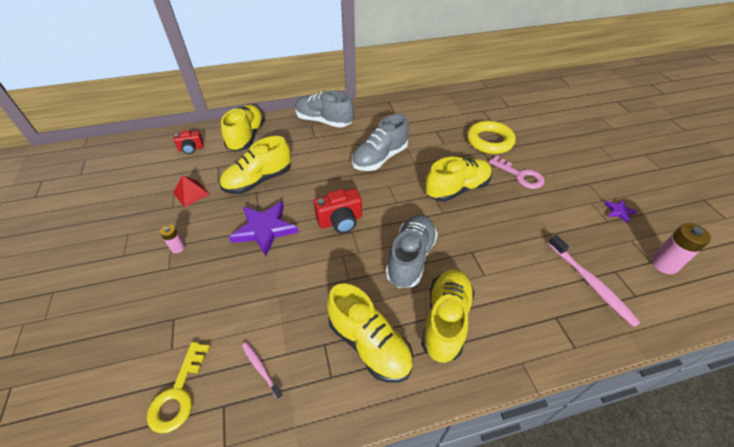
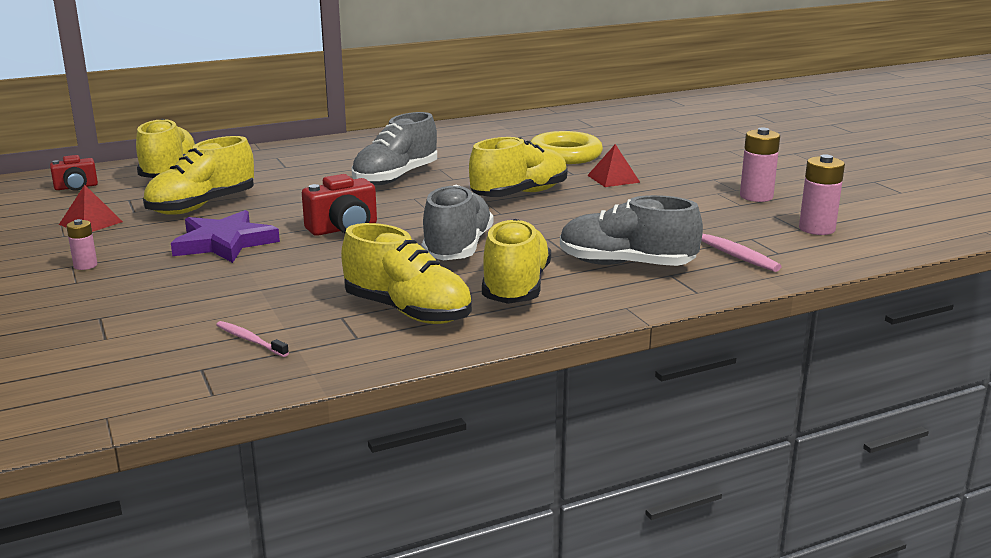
camera: 10 degrees left, 25 degrees down
yellow key [147,342,210,434] -> none
grey shoe [295,90,354,128] -> grey shoe moved to [560,195,703,266]
pink key [489,155,545,189] -> red pyramid [587,144,640,187]
purple star [604,200,638,223] -> pink battery [740,127,780,202]

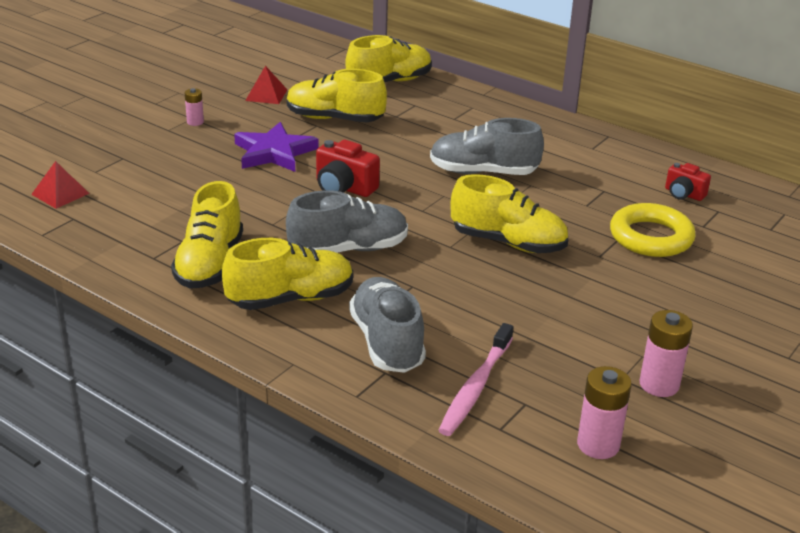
camera: 60 degrees right, 10 degrees up
red camera [50,155,98,191] -> red camera moved to [665,163,711,201]
pink toothbrush [216,321,289,357] -> none
red pyramid [587,144,640,187] -> red pyramid moved to [31,161,90,209]

